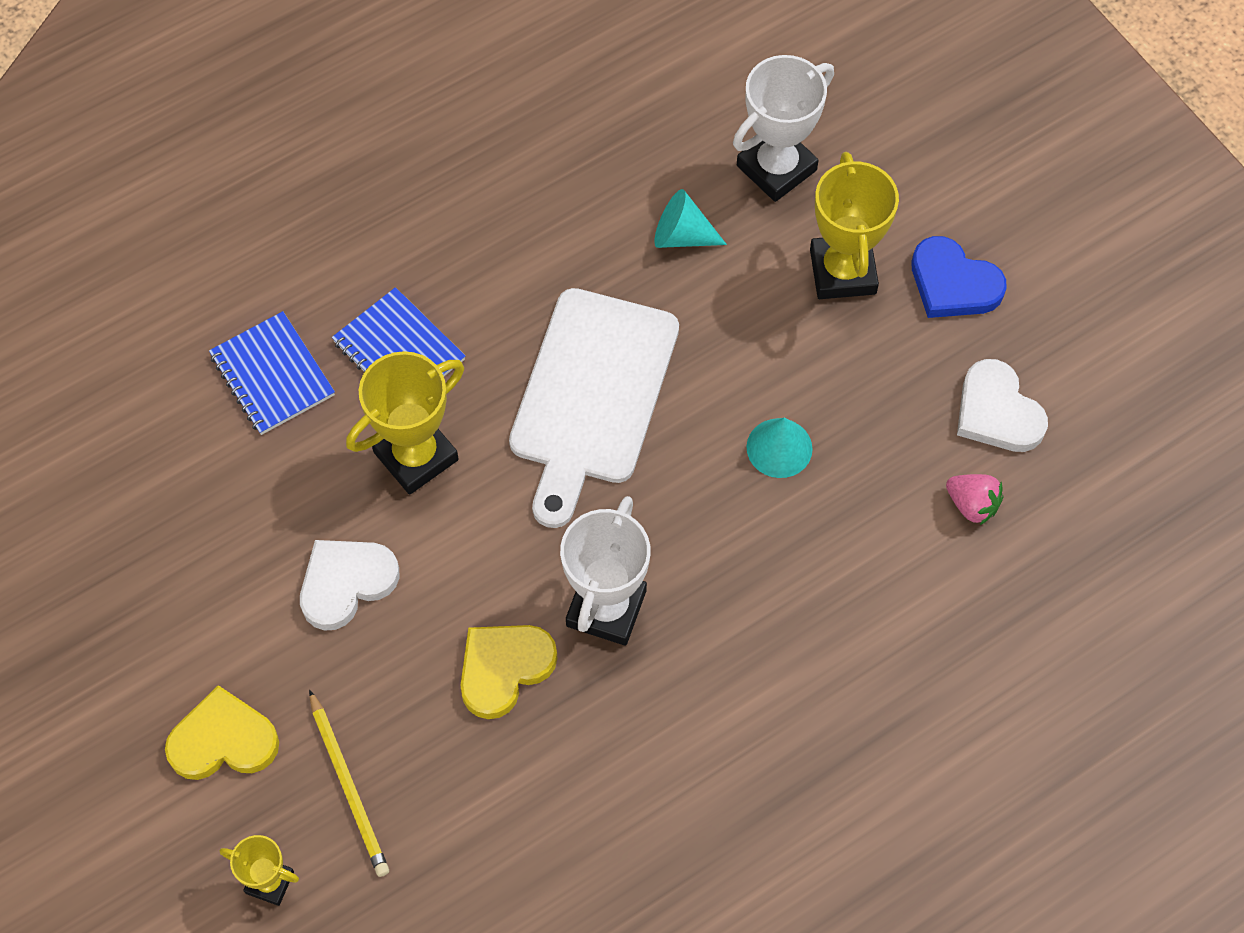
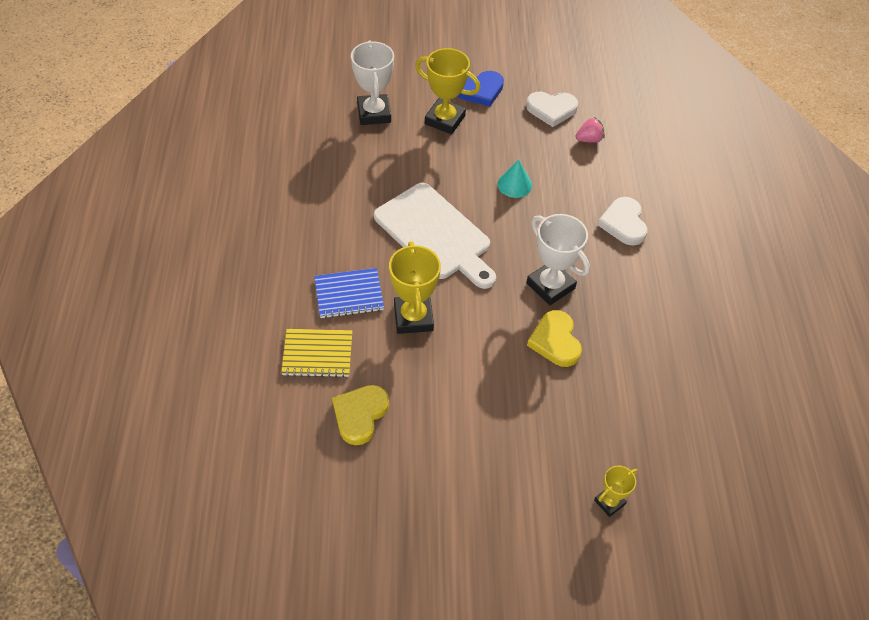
camera: 60 degrees left, 10 degrees down
yellow heart [165,685,279,780] -> yellow heart moved to [332,385,389,445]
blue notebook [209,311,335,435] -> yellow notebook [281,329,352,378]
white heart [300,540,400,631] -> white heart moved to [598,197,647,246]
yellow pencil [309,690,389,877] -> none
turquoise cone [654,189,727,248] -> none

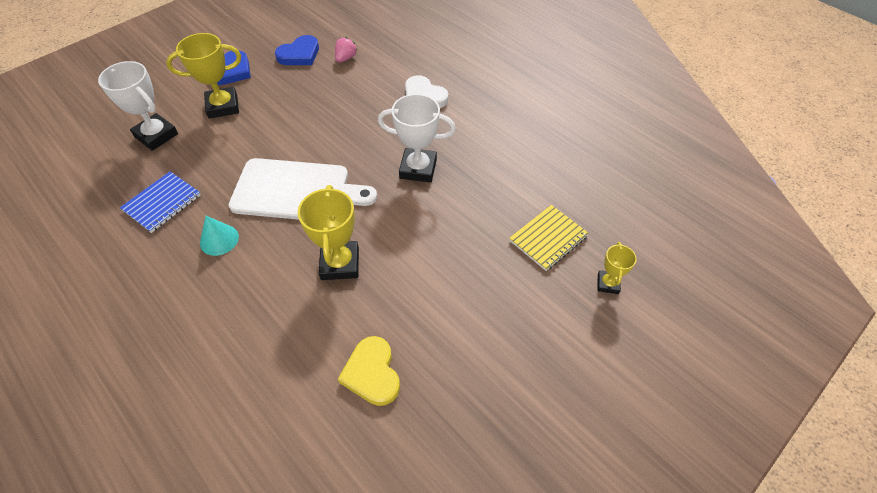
camera: 40 degrees left, 0 degrees up
yellow notebook [281,329,352,378] -> yellow notebook moved to [509,205,589,271]
blue notebook [314,268,384,319] -> blue notebook moved to [120,171,201,233]
yellow trophy [389,241,441,334] -> yellow trophy turned 45 degrees clockwise [298,185,359,280]
turquoise cone [498,160,532,198] -> turquoise cone moved to [200,216,239,256]
white heart [526,91,578,127] -> blue heart [275,35,319,65]
yellow heart [527,310,582,367] -> none

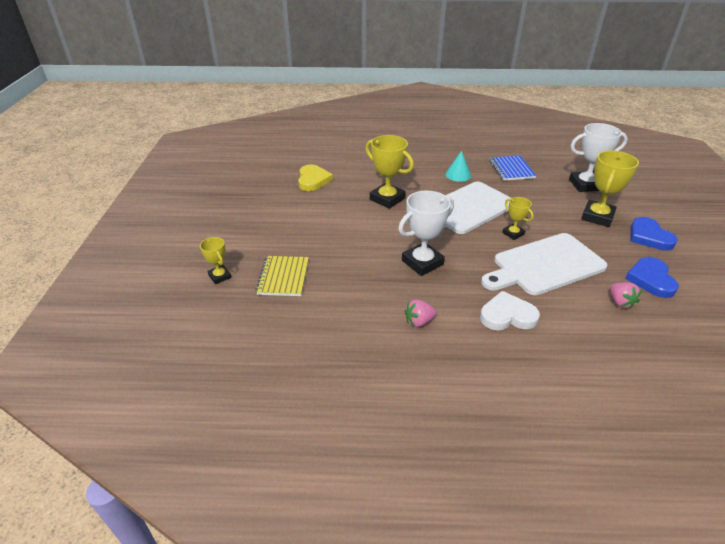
camera: 135 degrees right, 15 degrees down
yellow heart [338,336,400,406] -> yellow heart turned 60 degrees clockwise [298,164,333,191]
none -> pink strawberry [405,299,437,327]
none -> white cutting board [481,233,608,295]
none -> yellow trophy [502,197,534,240]

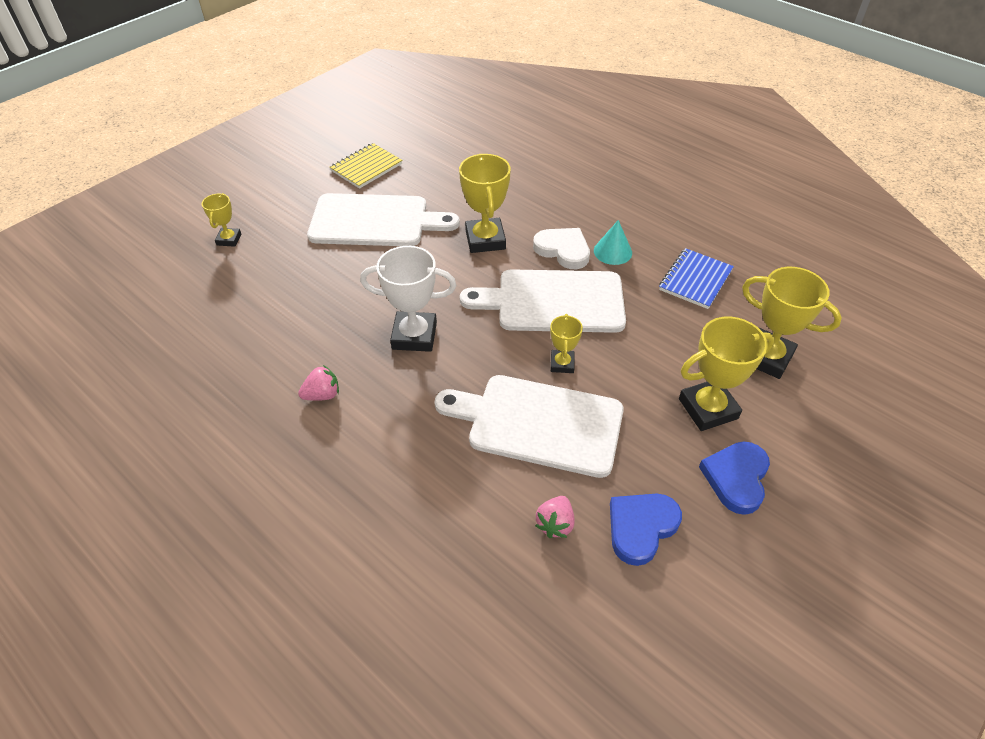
camera: 40 degrees right, 10 degrees up
yellow notebook [255,256,309,296] -> yellow notebook moved to [330,143,402,189]
yellow heart [298,164,333,191] -> none
pink strawberry [405,299,437,327] -> pink strawberry turned 135 degrees clockwise [298,365,339,401]
white heart [480,291,540,330] -> white heart moved to [533,228,590,269]
white trophy [569,123,628,192] -> yellow trophy [742,267,842,379]
none -> white cutting board [307,193,460,246]

